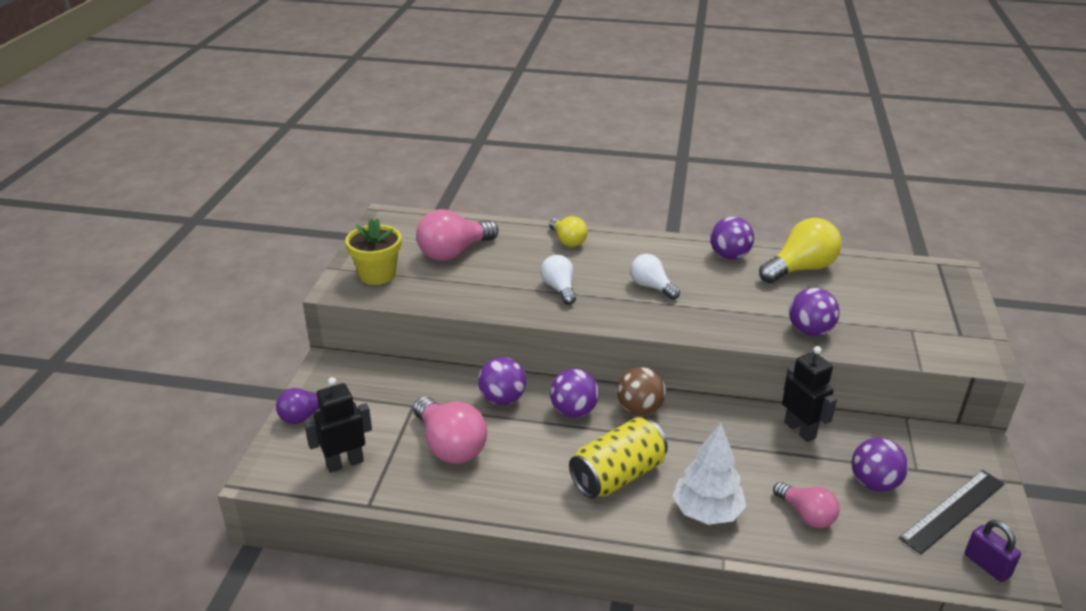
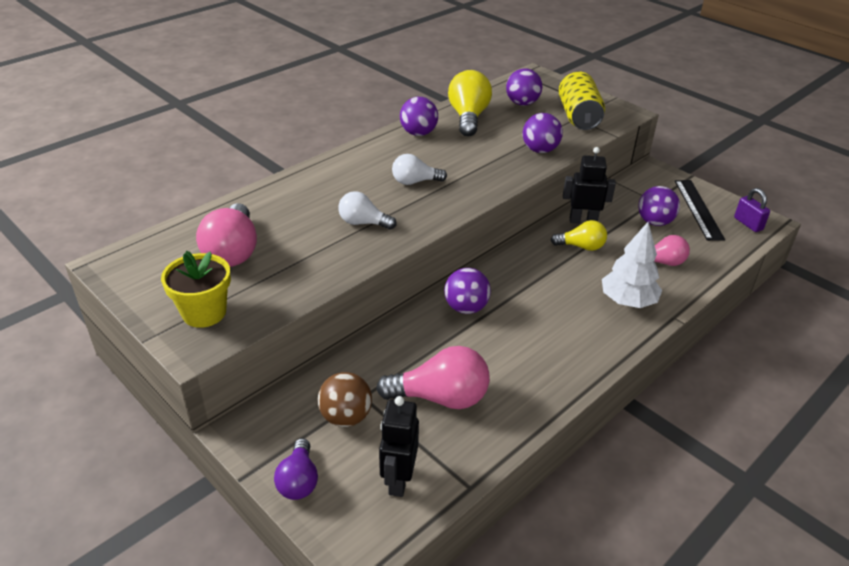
camera: 55 degrees left, 5 degrees up
purple ball [478,357,526,405] -> purple ball moved to [506,68,542,106]
yellow light bulb [549,216,588,247] -> yellow light bulb moved to [550,220,607,251]
yellow can [569,417,668,498] -> yellow can moved to [559,72,605,130]
brown ball [617,367,666,416] -> brown ball moved to [318,372,372,427]
purple padlock [965,520,1021,582] -> purple padlock turned 60 degrees clockwise [734,188,770,232]

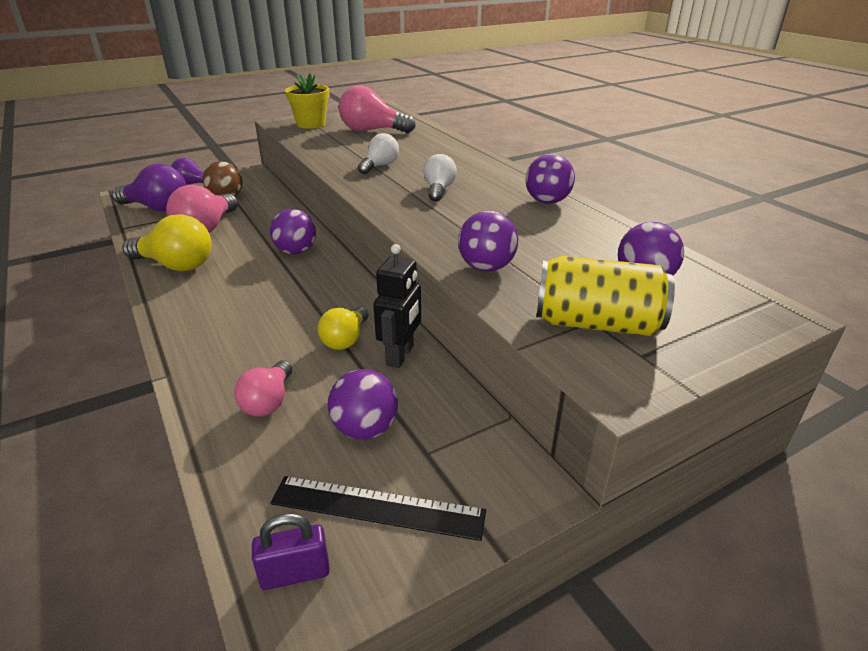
camera: 105 degrees right, 5 degrees down
black robot [379,396,419,497] -> purple light bulb [112,164,186,212]
yellow light bulb [448,70,492,136] -> yellow light bulb moved to [122,214,211,271]
white tree [602,222,662,308] -> none

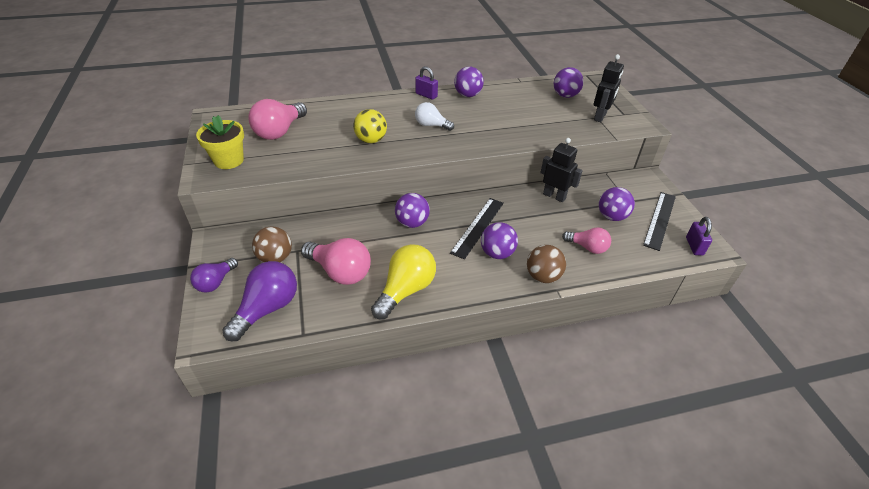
camera: 75 degrees left, 10 degrees up
yellow light bulb [318,307,369,350] -> none
white light bulb [358,133,399,174] -> yellow ball [353,109,387,143]
purple ball [458,211,518,271] -> purple ball moved to [481,222,518,259]
yellow can [537,256,675,336] -> black robot [594,54,624,122]
none -> purple padlock [415,66,438,100]
none -> black ruler [450,198,504,259]
none -> brown ball [527,245,566,283]

